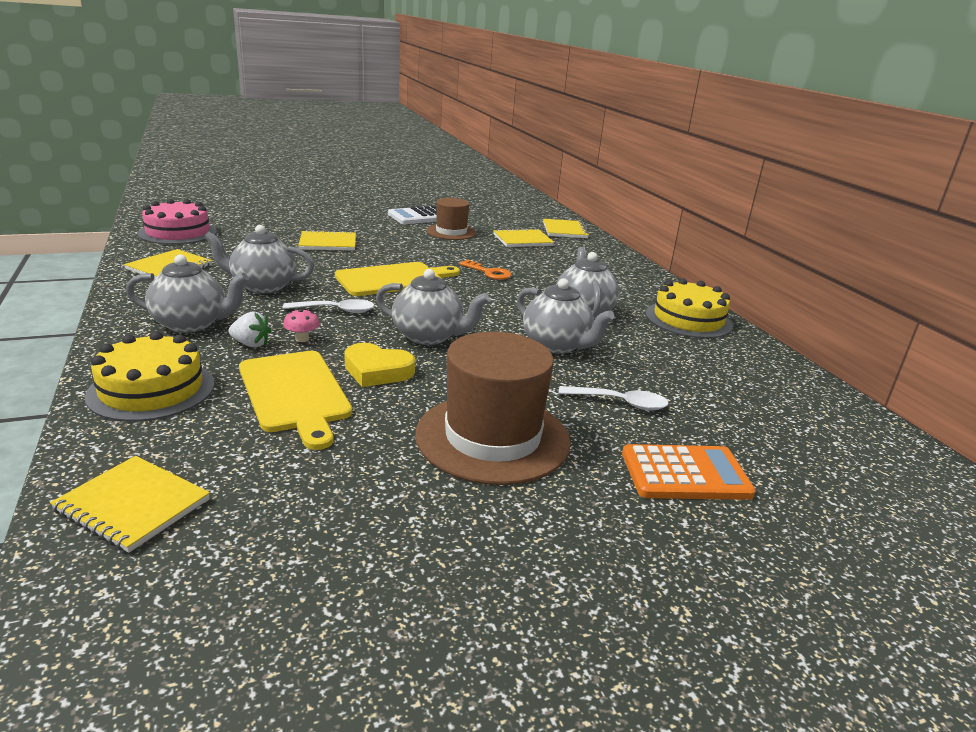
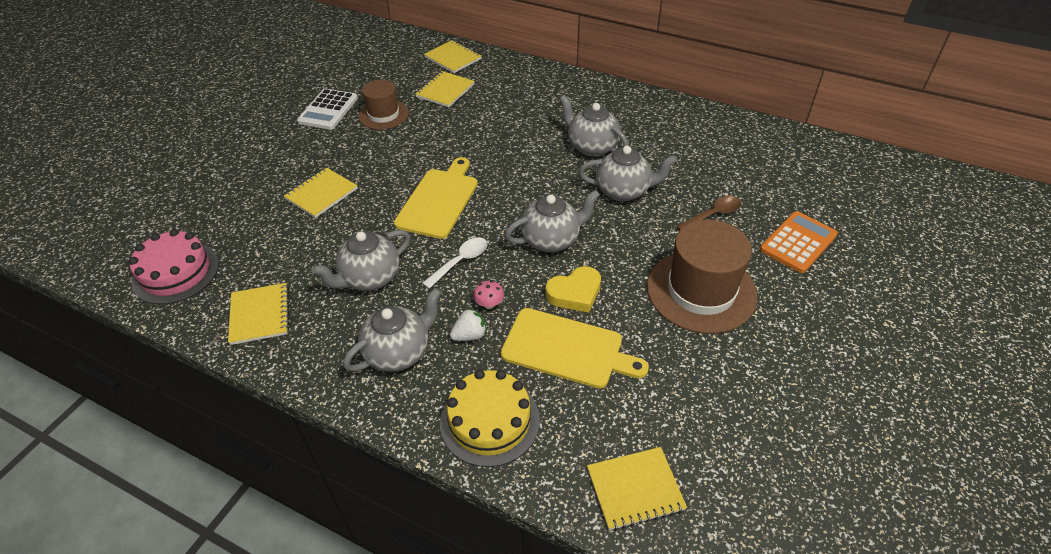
camera: 40 degrees left, 20 degrees up
orange key [459,259,511,280] -> none
white spoon [558,386,669,410] -> brown spoon [676,196,742,231]
yellow cake [646,278,733,339] -> none

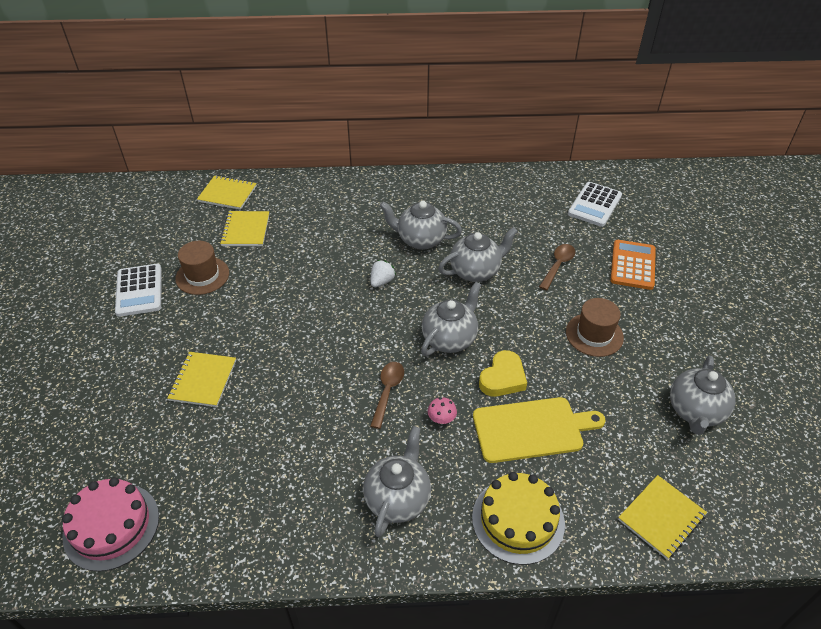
camera: 30 degrees left, 0 degrees up
yellow notebook [228,283,289,345] -> none
grey teapot [311,230,410,291] -> grey teapot moved to [670,356,736,435]
yellow cutting board [394,157,478,239] -> none
white spoon [422,237,488,289] -> brown spoon [370,362,404,429]
white strawberry [450,308,487,341] -> white strawberry moved to [371,260,396,287]
brown hat [647,220,757,334] -> brown hat [566,298,624,357], size x0.60
none -> white calculator [568,182,622,227]

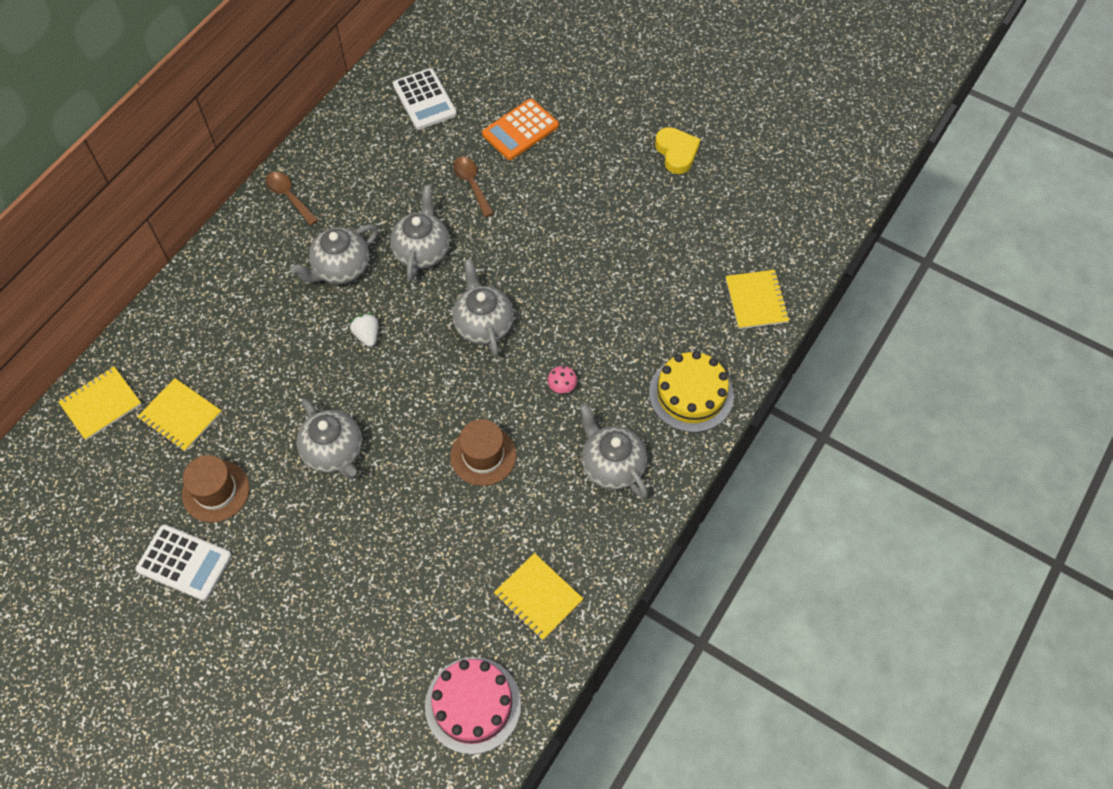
camera: 55 degrees left, 15 degrees up
yellow notebook [167,352,236,407] -> yellow notebook moved to [494,553,583,640]
brown spoon [370,362,404,429] -> brown spoon moved to [266,172,318,225]
yellow cutting board [473,397,606,463] -> none
yellow heart [479,350,527,397] -> yellow heart moved to [655,127,701,174]
brown hat [566,298,624,357] -> brown hat moved to [450,419,516,486]
orange calculator [610,240,656,290] -> orange calculator turned 90 degrees counterclockwise [482,99,559,160]
grey teapot [670,356,736,435] -> grey teapot moved to [296,399,362,479]

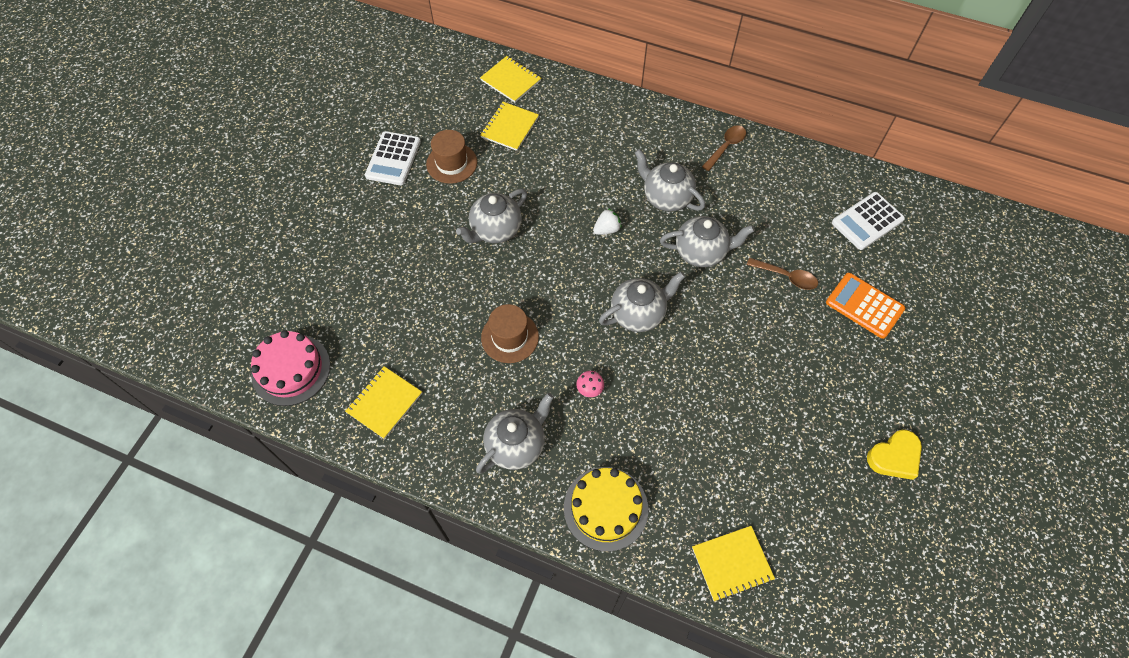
camera: 80 degrees right, 0 degrees up
brown spoon [453,157,494,217] -> brown spoon turned 60 degrees clockwise [747,258,818,290]

